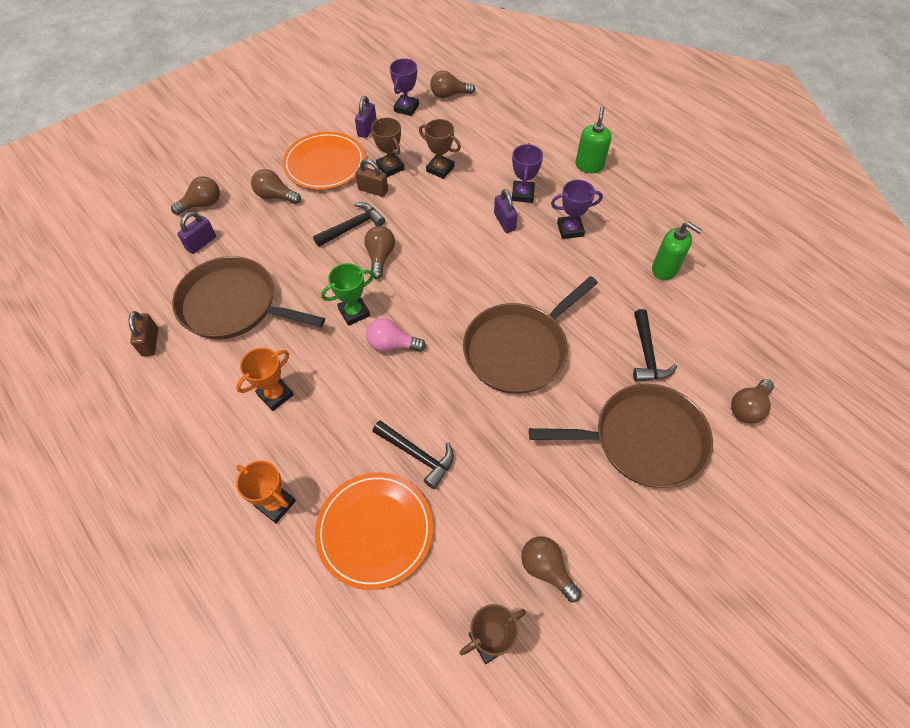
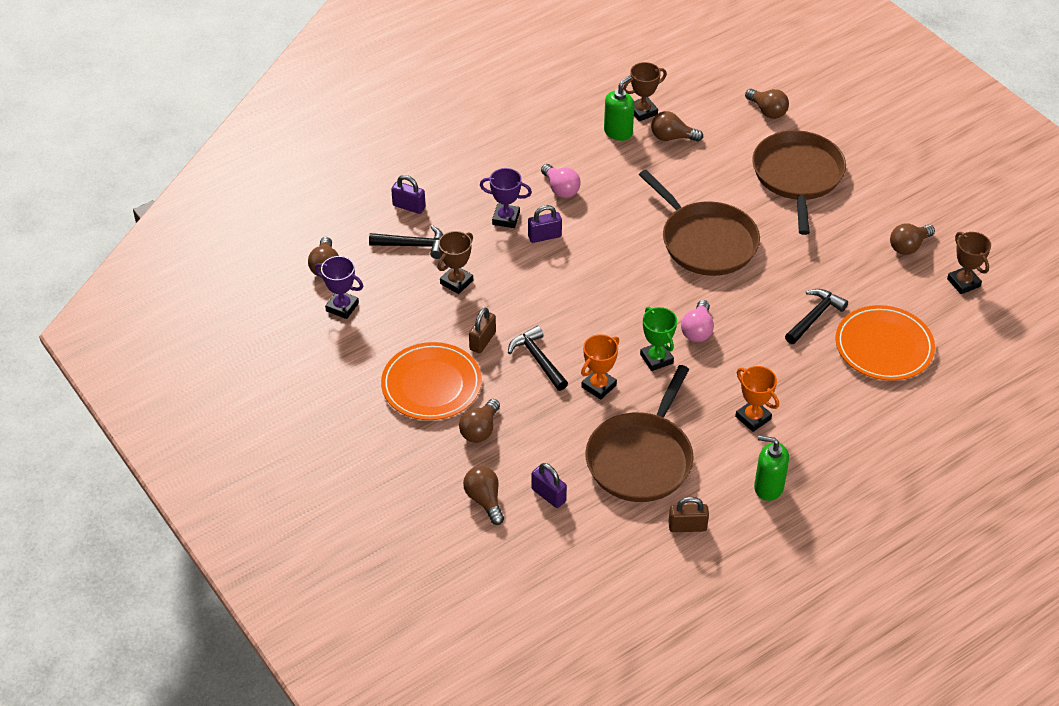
camera: 85 degrees left, 10 degrees down
orange trophy [236,460,296,523] -> orange trophy moved to [581,334,619,400]
purple padlock [355,96,376,138] -> purple padlock moved to [391,175,426,214]
brown light bulb [364,226,395,279] -> brown light bulb moved to [651,111,703,142]
brown trophy [371,117,404,177] -> brown trophy moved to [623,62,667,121]
purple trophy [551,180,603,239] -> pink light bulb [541,164,580,198]
green soap dispenser [575,106,612,173] -> green soap dispenser moved to [754,435,789,501]
black hammer [633,309,677,381] -> black hammer moved to [369,225,443,259]

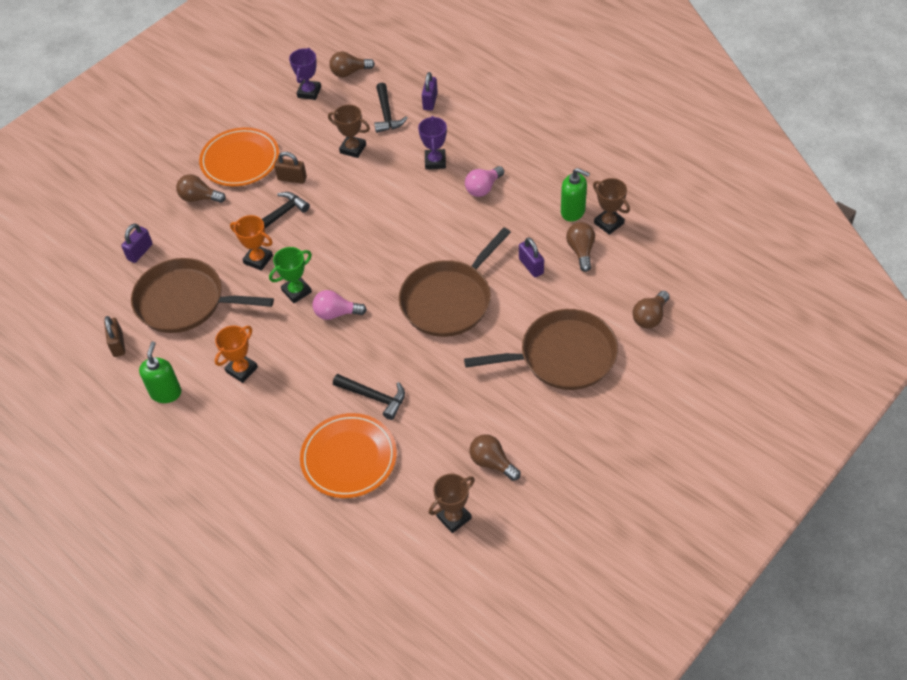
camera: 80 degrees right, 5 degrees up
brown light bulb [463,466,504,525] -> none
purple padlock [528,205,562,243] -> purple padlock moved to [519,237,544,277]

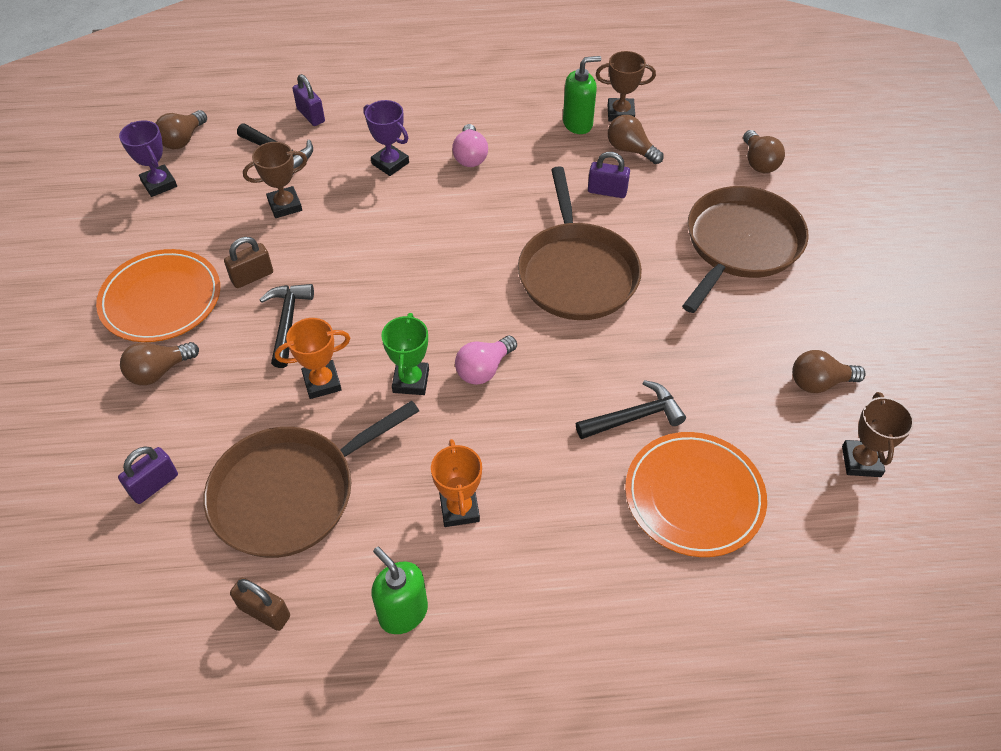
camera: 50 degrees left, 0 degrees up
purple padlock [121,223,153,263] -> purple padlock turned 60 degrees clockwise [118,446,178,504]

